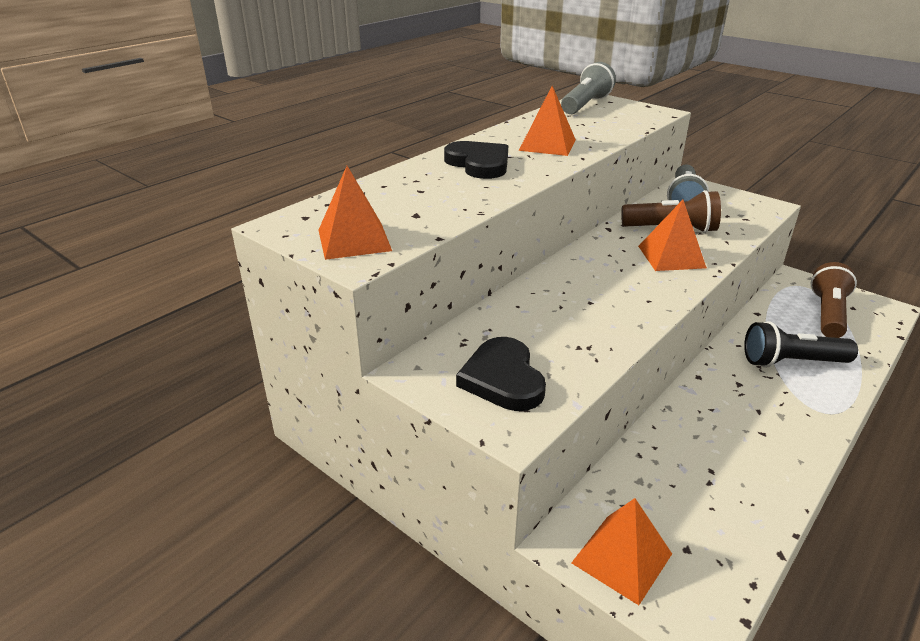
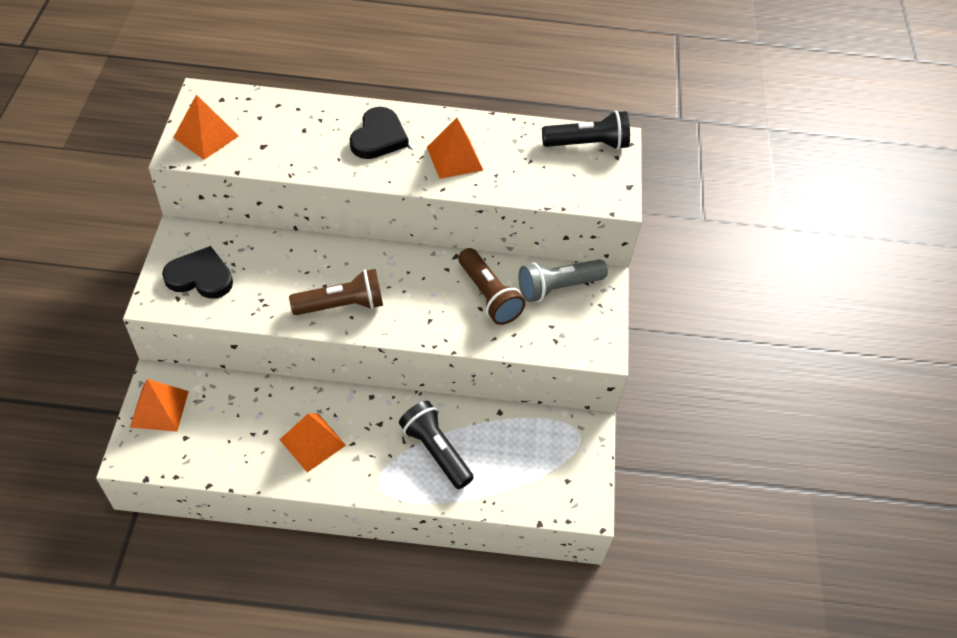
camera: 50 degrees right, 20 degrees up
black heart [456,337,546,411] -> black heart turned 60 degrees clockwise [162,246,233,298]
grey flashlight [561,62,616,114] -> black flashlight [542,111,630,150]
orange pyramid [638,200,707,271] -> orange pyramid moved to [279,413,346,472]
brown flashlight [810,262,857,338] -> brown flashlight moved to [289,269,383,315]

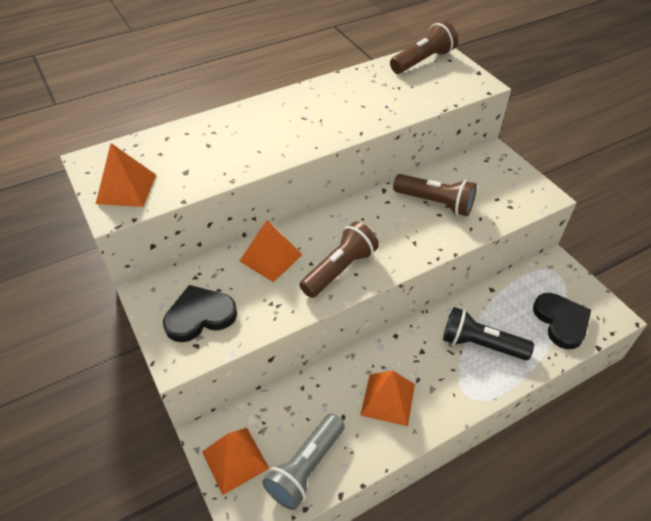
camera: 30 degrees left, 5 degrees down
black heart [350,107,409,159] -> black heart moved to [533,293,591,349]
orange pyramid [427,118,483,179] -> orange pyramid moved to [240,220,302,282]
grey flashlight [518,259,608,302] -> grey flashlight moved to [263,414,345,510]
black flashlight [542,111,630,150] -> brown flashlight [390,21,458,74]

